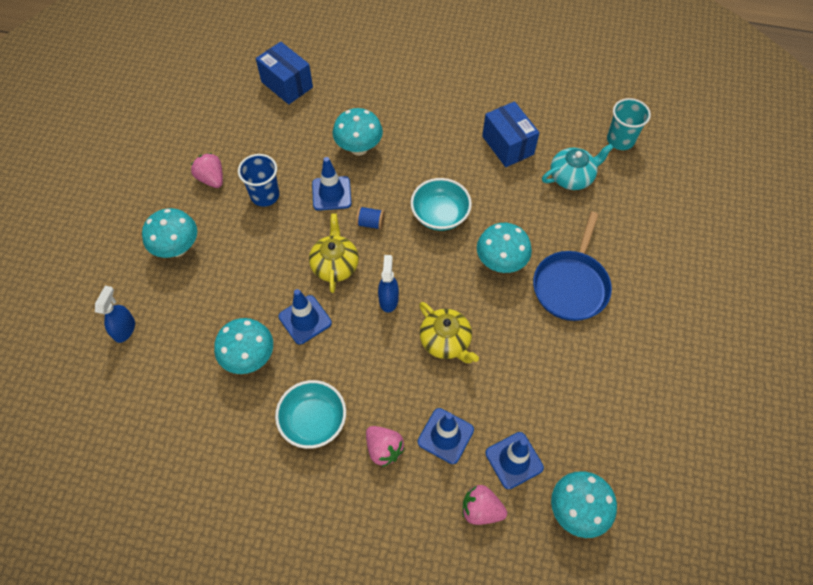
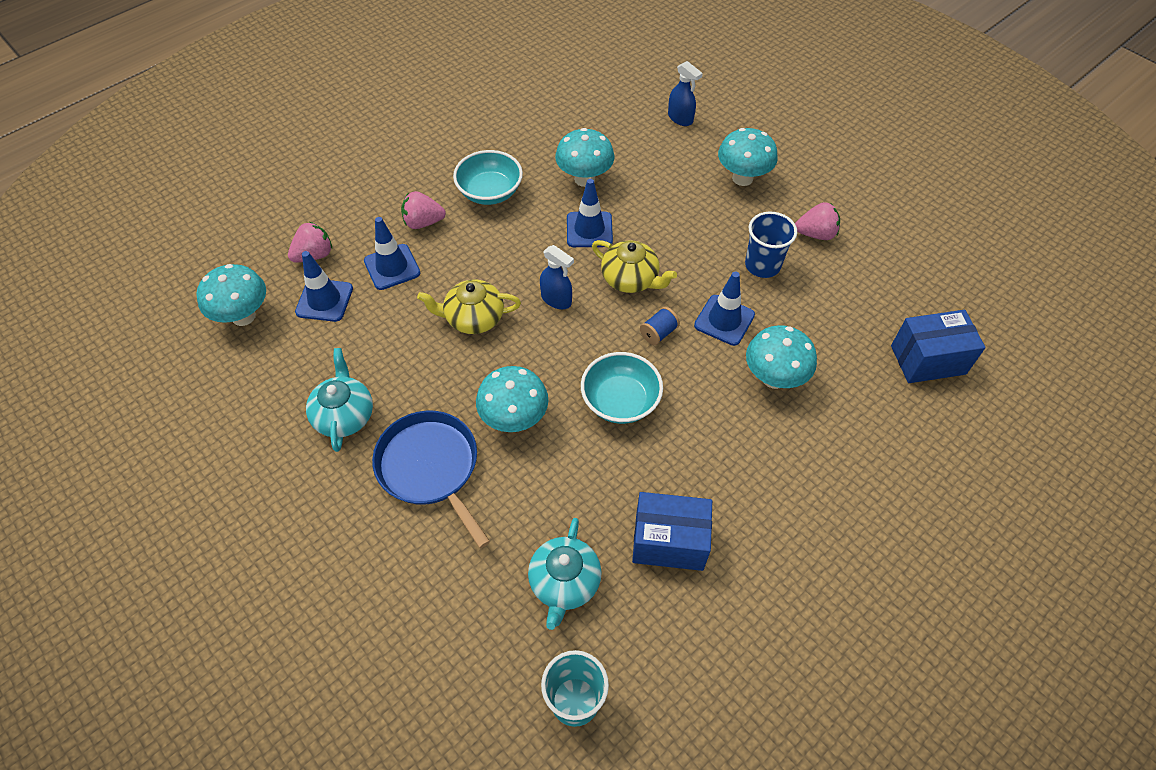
camera: 125 degrees right, 5 degrees down
none -> turquoise teapot [306,348,373,452]

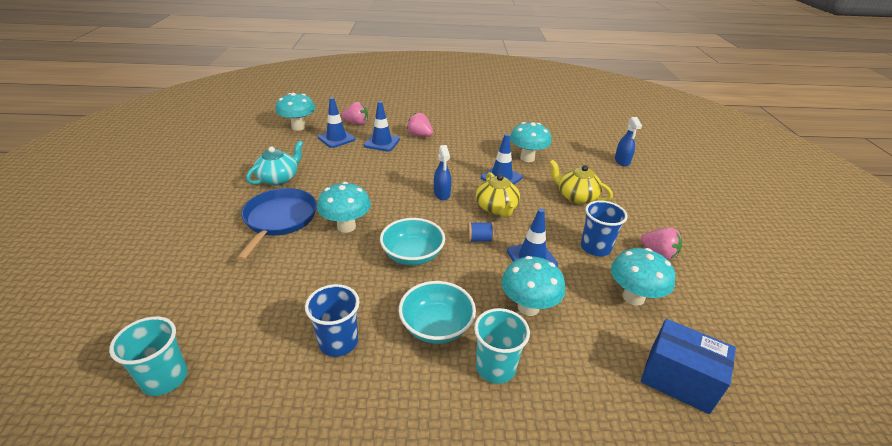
camera: 40 degrees right, 20 degrees down
yellow teapot [417,279,521,334] -> yellow teapot moved to [549,160,613,204]
turquoise bowl [453,150,523,205] -> turquoise bowl moved to [399,281,476,344]
turquoise teapot [528,518,602,630] -> none
blue box [632,492,712,571] -> blue cup [305,284,360,357]
turquoise mushroom [718,128,778,186] -> turquoise mushroom moved to [611,248,675,306]
none -> turquoise cup [474,308,530,384]

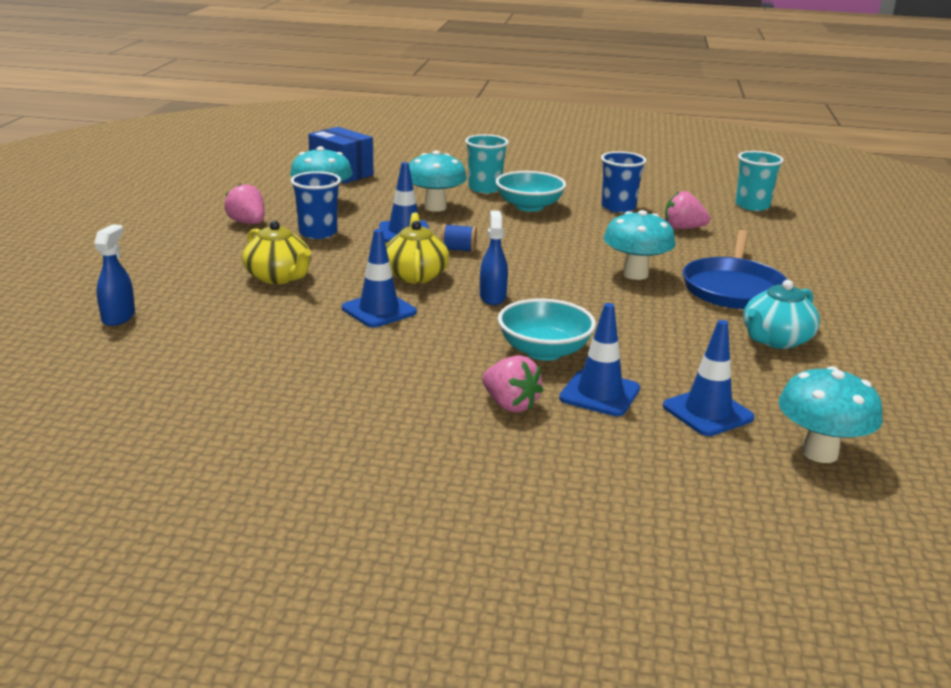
camera: 170 degrees left, 10 degrees down
pink strawberry [341,102,368,125] -> pink strawberry moved to [665,191,710,229]
turquoise bowl [380,218,445,265] -> turquoise bowl moved to [498,298,596,361]
turquoise mushroom [510,122,552,162] -> none

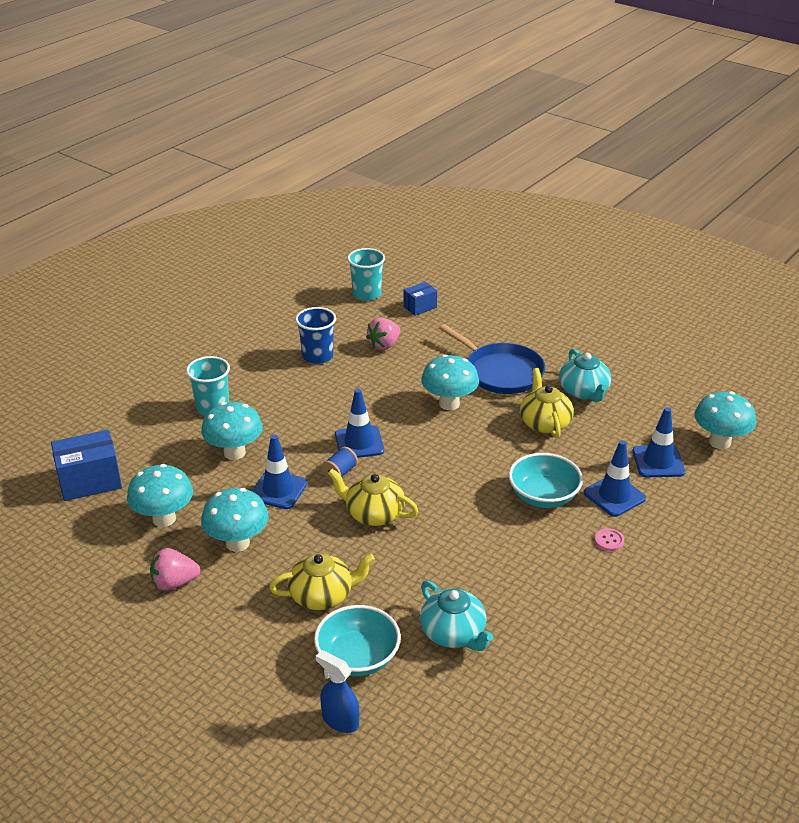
camera: 60 degrees left, 10 degrees up
blue cup [291,171,341,239] -> turquoise mushroom [201,488,268,552]
blue traffic cone [342,229,417,328] -> blue traffic cone moved to [335,389,384,458]
blue spray bottle [480,211,508,305] -> none
pink strawberry [482,355,543,413] -> pink button [594,528,624,551]
turquoise bowl [495,171,566,212] -> turquoise bowl moved to [314,605,401,676]
none -> blue box [403,282,437,316]
none -> turquoise teapot [420,581,493,651]
none -> yellow teapot [520,368,574,438]

